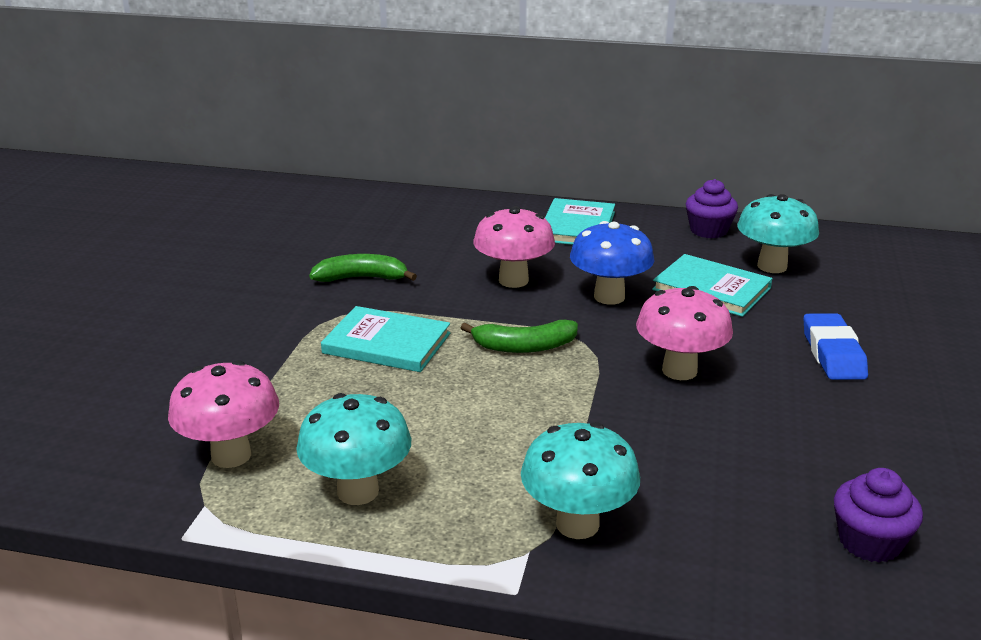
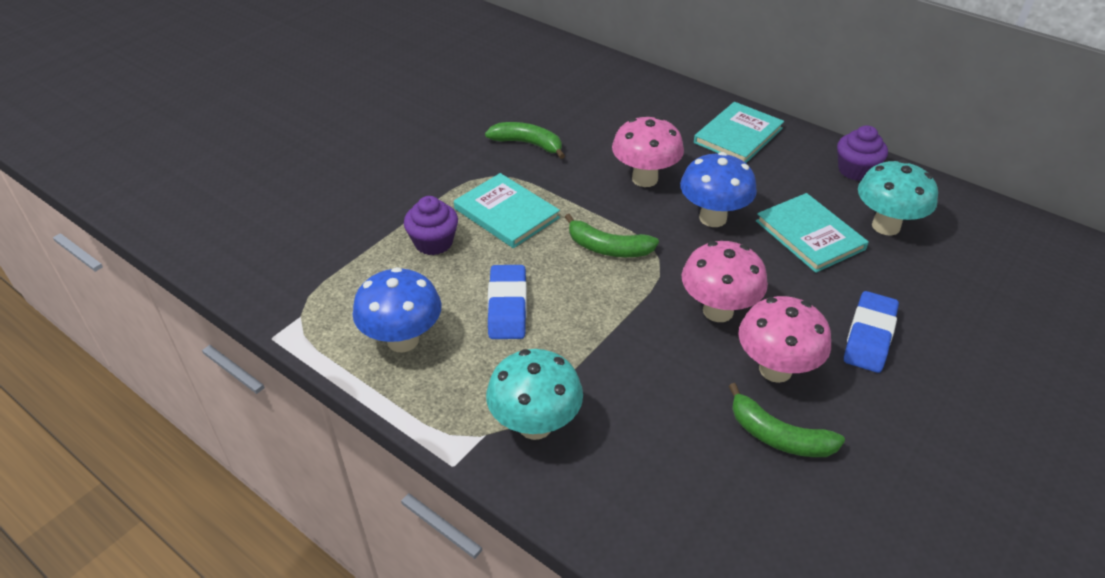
camera: 25 degrees right, 15 degrees up
pink mushroom [168,360,279,468] -> pink mushroom moved to [738,296,831,383]
turquoise mushroom [296,393,411,505] -> blue mushroom [353,267,442,353]
purple cupcake [834,468,923,563] -> purple cupcake moved to [404,196,458,255]
none -> blue eraser [488,265,527,339]
none -> green banana [729,383,845,457]

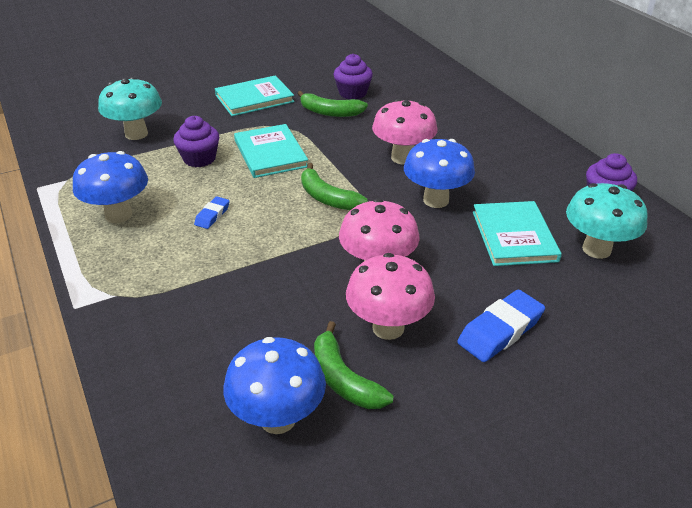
camera: 25 degrees right, 5 degrees down
green banana [485,122,565,159] -> green banana turned 150 degrees clockwise [297,91,368,117]
turquoise mushroom [486,349,583,440] -> turquoise mushroom moved to [98,77,162,140]
blue eraser [488,265,527,339] -> blue eraser [194,197,230,229], size x0.56
turquoise book [694,102,784,163] -> turquoise book moved to [215,75,295,116]
none -> blue mushroom [223,337,326,434]
none -> purple cupcake [333,54,373,99]

